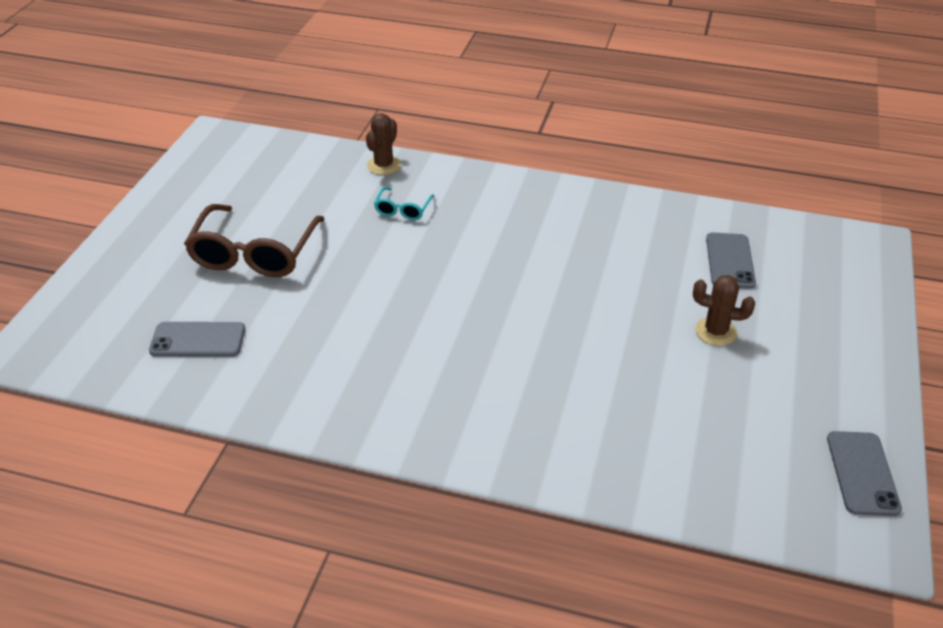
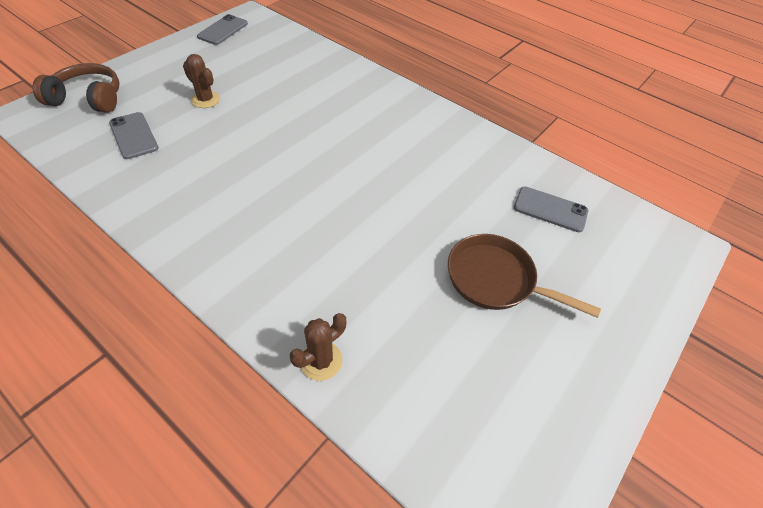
camera: 160 degrees left, 10 degrees up
brown glasses [184,204,325,277] -> brown pan [448,234,601,318]
turquoise glasses [374,187,434,220] -> none
grey phone [706,233,756,289] -> grey phone turned 60 degrees counterclockwise [109,112,159,159]
none -> brown headphones [32,63,120,113]

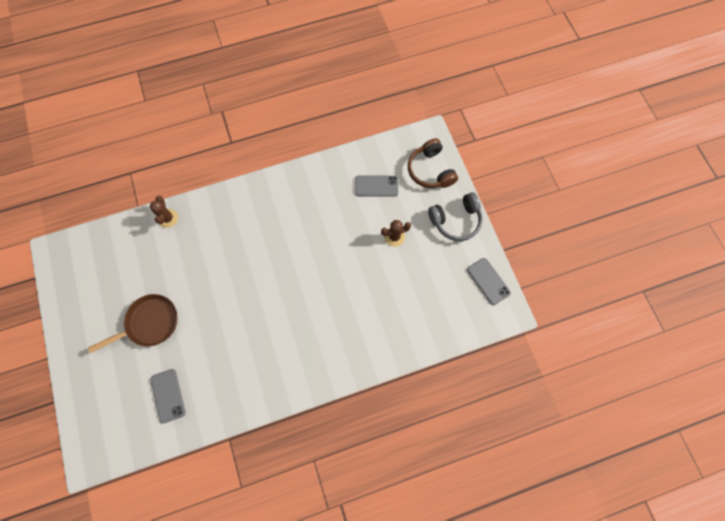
camera: 125 degrees right, 20 degrees up
brown headphones [32,63,120,113] -> brown headphones turned 120 degrees clockwise [408,138,458,188]
grey phone [514,186,588,232] -> grey phone turned 75 degrees counterclockwise [150,369,185,423]
none -> grey headphones [428,192,483,241]

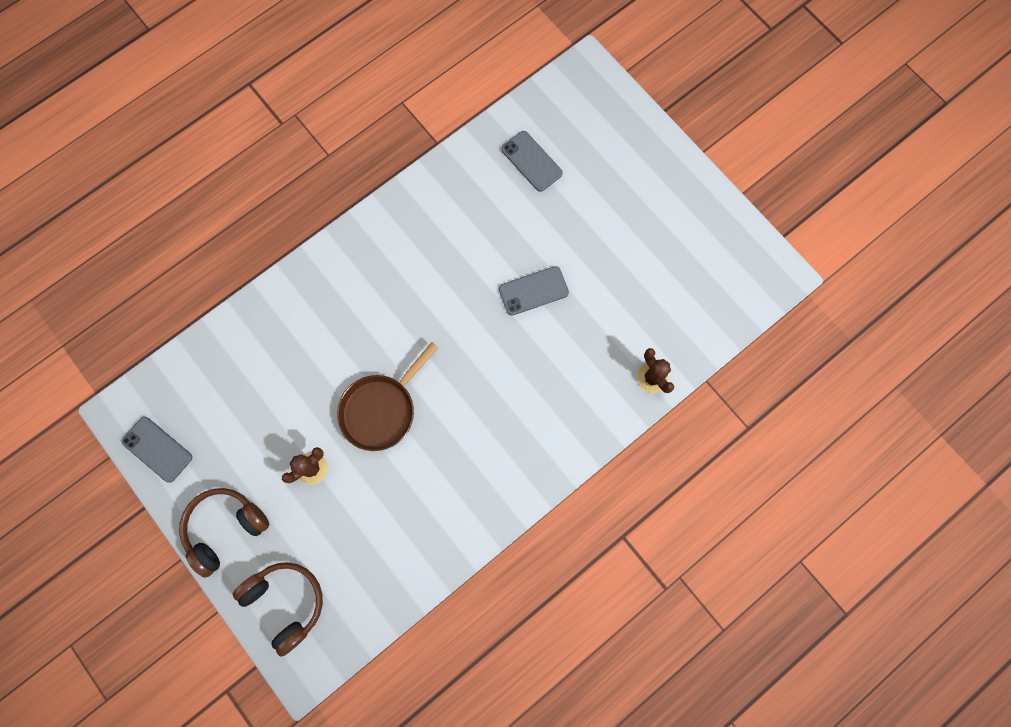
camera: 160 degrees right, 5 degrees up
brown pan [88,294,178,353] -> brown pan moved to [337,342,439,451]
grey phone [355,175,398,197] -> grey phone moved to [499,266,569,316]
grey headphones [428,192,483,241] -> brown headphones [179,488,269,578]

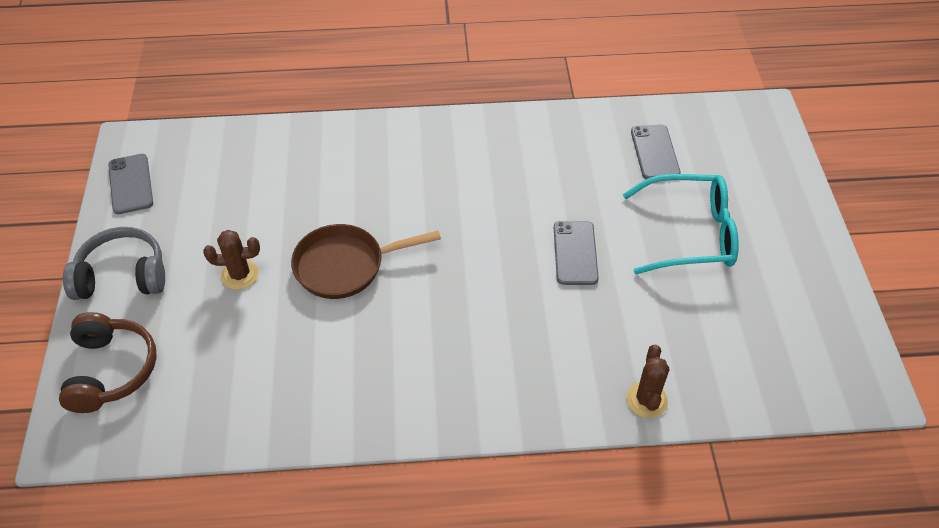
camera: 35 degrees right, 25 degrees down
brown headphones [179,488,269,578] -> grey headphones [63,227,165,300]
grey phone [499,266,569,316] -> grey phone turned 75 degrees clockwise [554,221,599,285]
none -> turquoise glasses [623,174,739,274]

